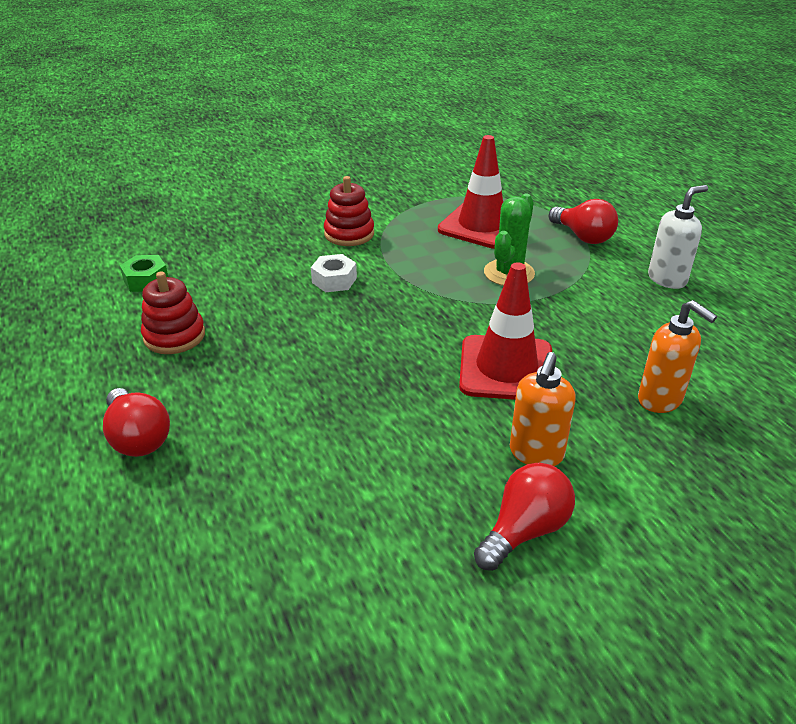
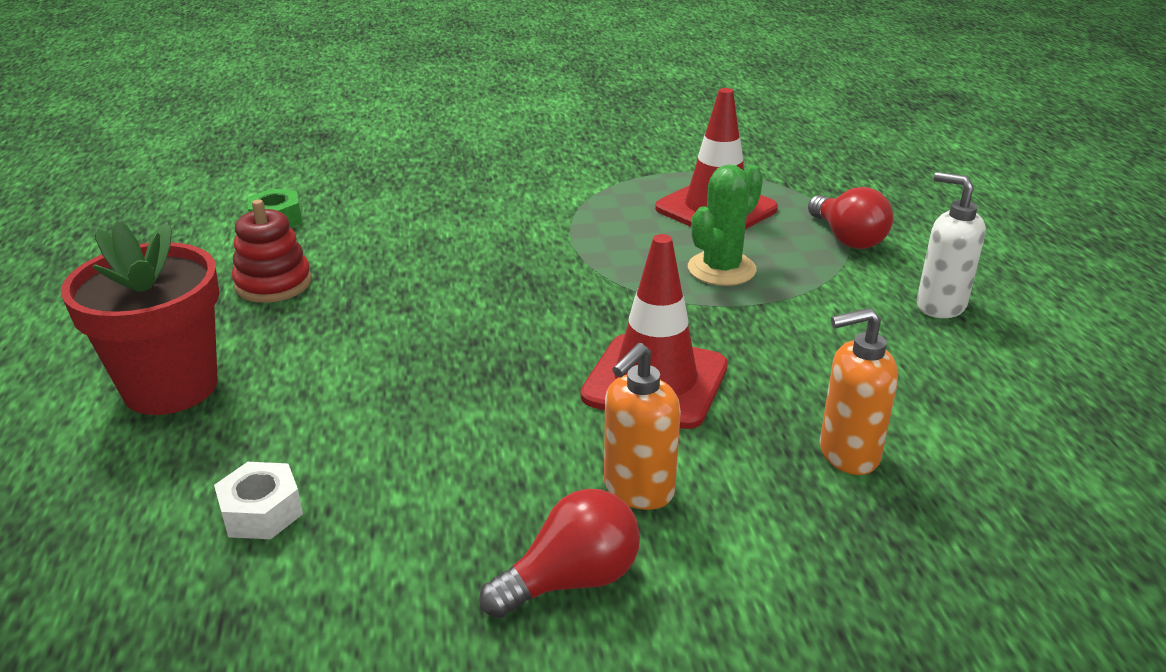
camera: 15 degrees right, 5 degrees down
red light bulb [103,388,170,457] -> red flower pot [61,221,220,415]
white nut [311,254,357,292] -> white nut moved to [214,462,303,539]
red stacking toy [324,176,374,246] -> none
orange soap dispenser [638,300,717,413] -> orange soap dispenser turned 105 degrees clockwise [820,308,898,475]
white soap dispenser [648,185,708,289] -> white soap dispenser turned 120 degrees counterclockwise [917,172,986,318]

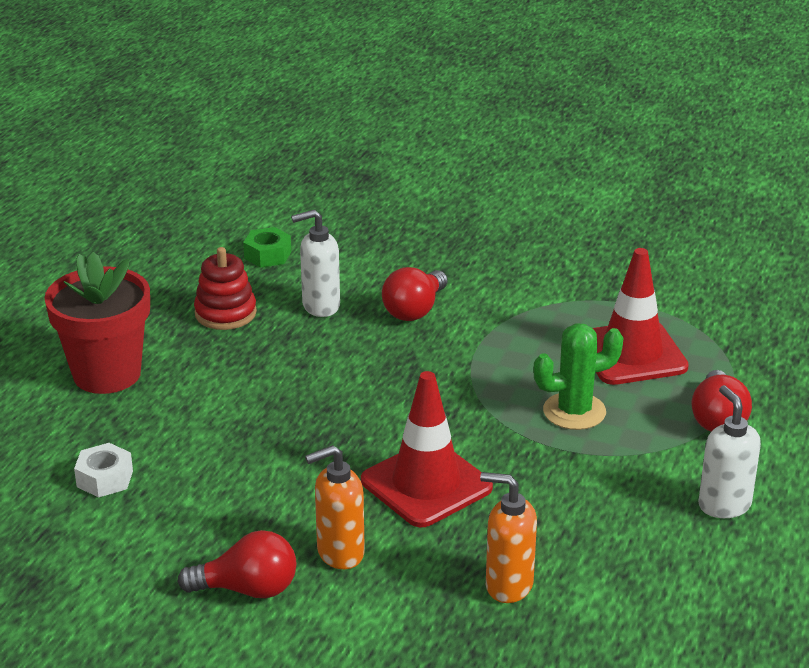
camera: 30 degrees right, 0 degrees up
none -> white soap dispenser [291,210,340,317]
none -> red light bulb [382,267,448,321]

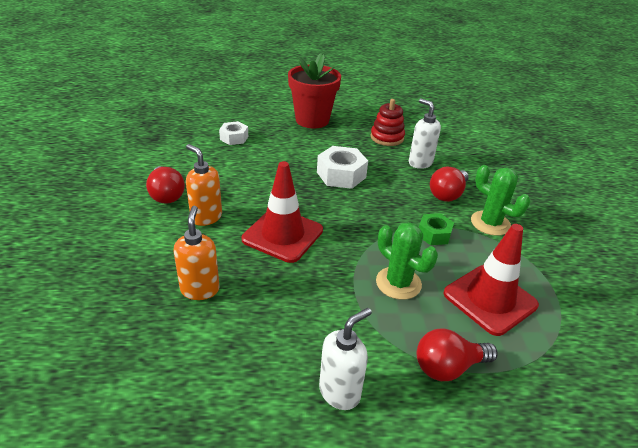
camera: 65 degrees right, 5 degrees up
green nut [243,227,291,268] -> green nut moved to [419,213,454,245]
red light bulb [382,267,448,321] -> red light bulb turned 60 degrees counterclockwise [430,167,469,202]
none -> white nut [317,146,368,189]
none -> green cactus [471,165,530,236]

